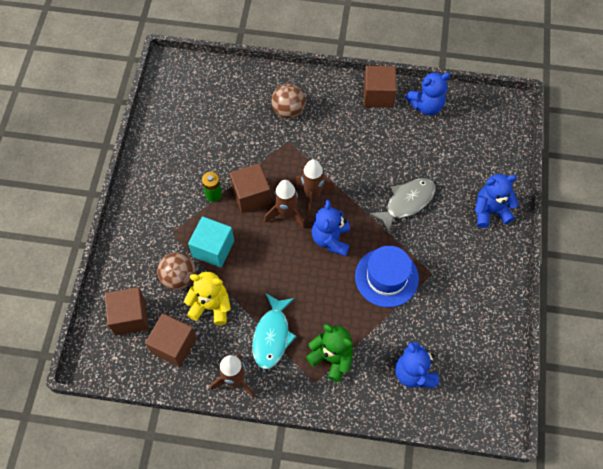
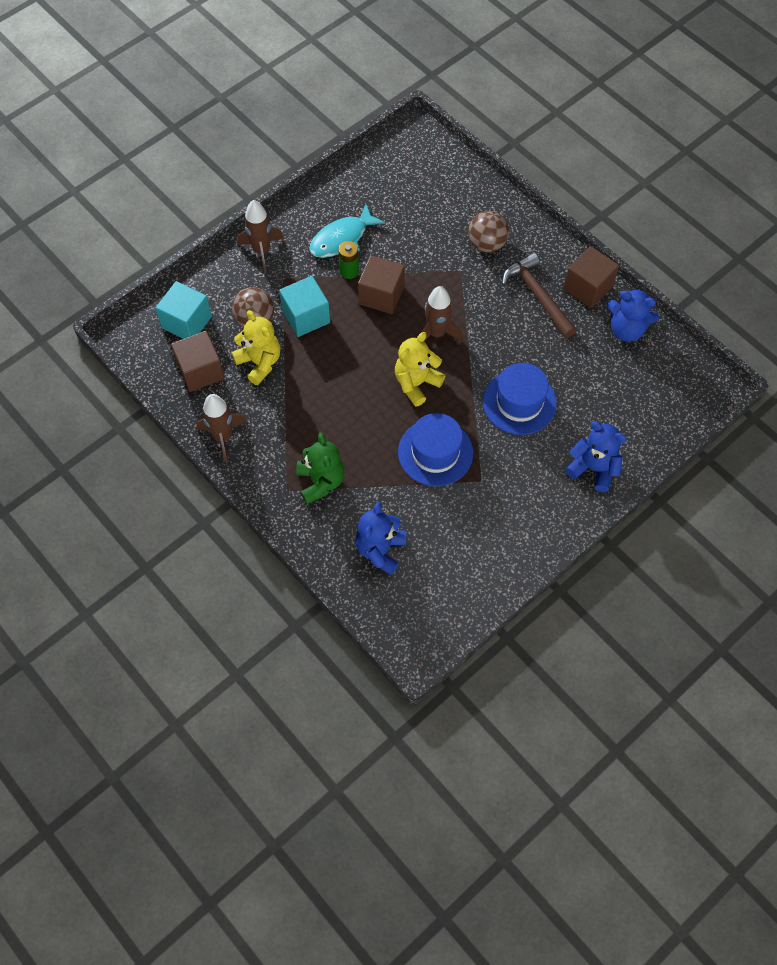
camera: 40 degrees right, 0 degrees up
brown cube [105,287,149,336] -> turquoise cube [156,281,212,339]
turquoise fish [252,293,296,369] -> turquoise fish moved to [309,204,385,258]
brown rocket [264,180,305,229] -> brown rocket moved to [237,200,283,273]
blue teddy bear [312,200,350,256] -> yellow teddy bear [395,332,445,407]
grey fish [370,178,435,233] -> blue hat [483,363,557,435]
none -> brown hammer [502,253,577,338]

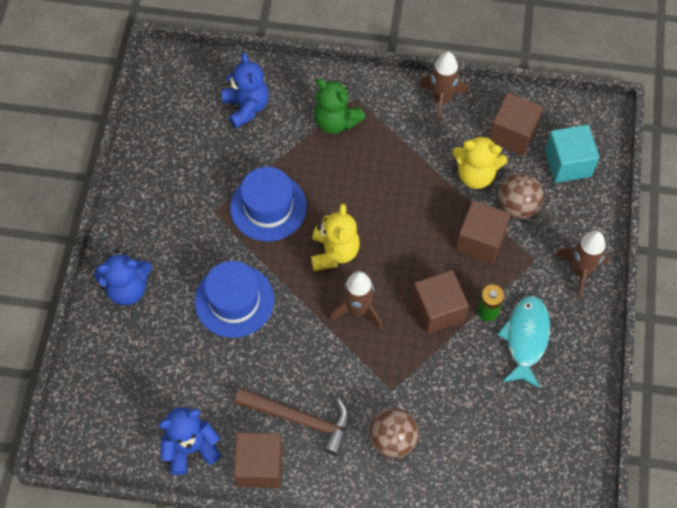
camera: 140 degrees right, 0 degrees up
turquoise cube [279,276,330,337] -> brown cube [456,200,511,264]

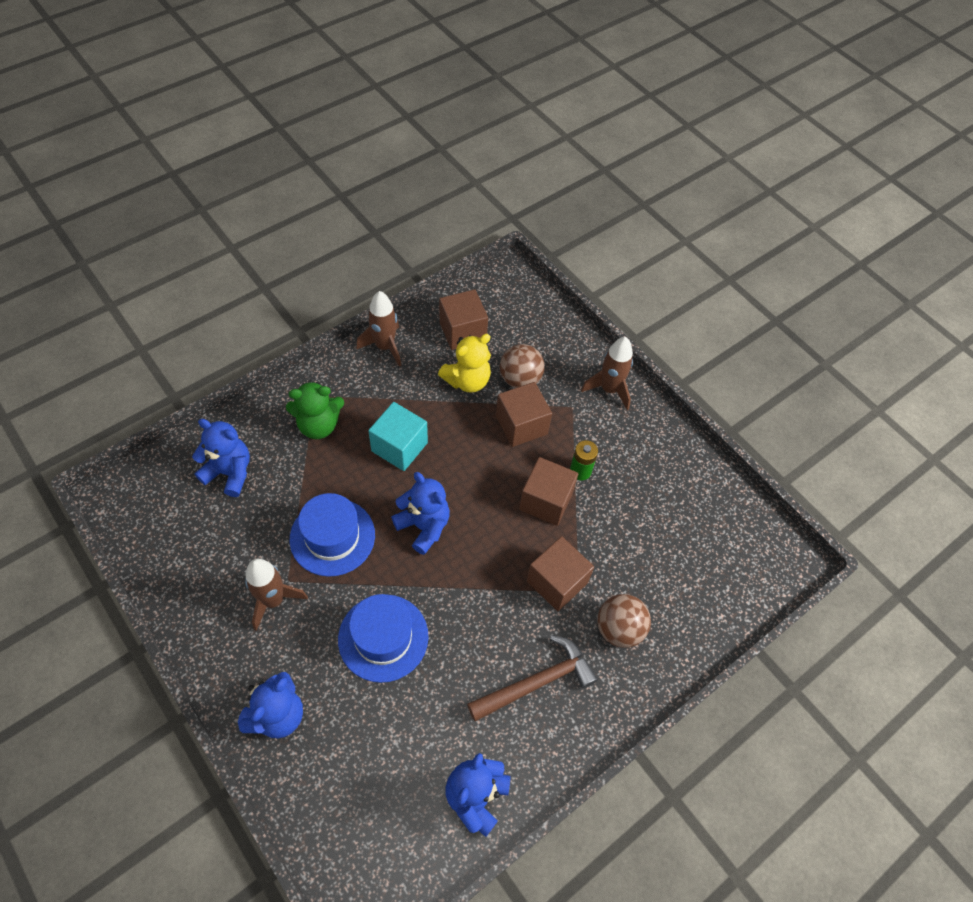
camera: 50 degrees left, 5 degrees down
brown cube [234,432,283,488] -> brown cube moved to [527,536,594,611]
yellow teddy bear [311,204,360,271] -> blue teddy bear [391,472,450,555]
brown rocket [329,271,382,330] -> brown rocket moved to [245,559,308,631]
turquoise fish [497,296,550,389] -> none
turquoise cube [545,124,599,183] -> turquoise cube moved to [368,402,428,471]

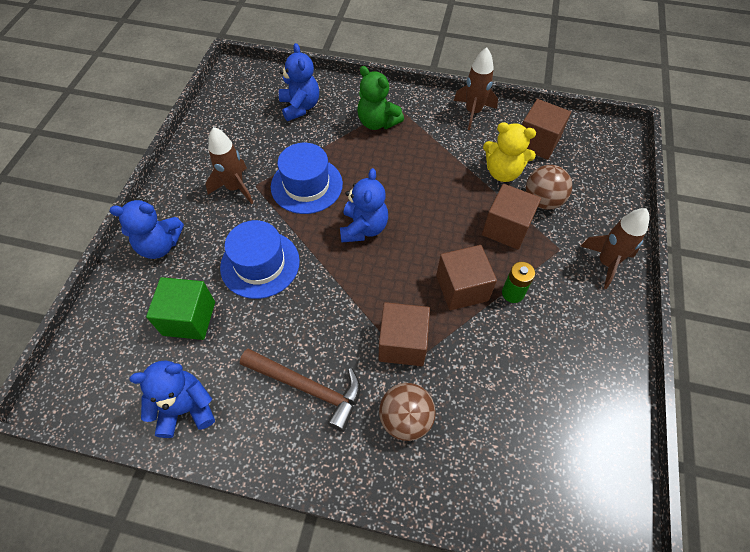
camera: 55 degrees right, 0 degrees up
turquoise cube [368,402,428,471] -> none
none -> green cube [146,277,215,340]

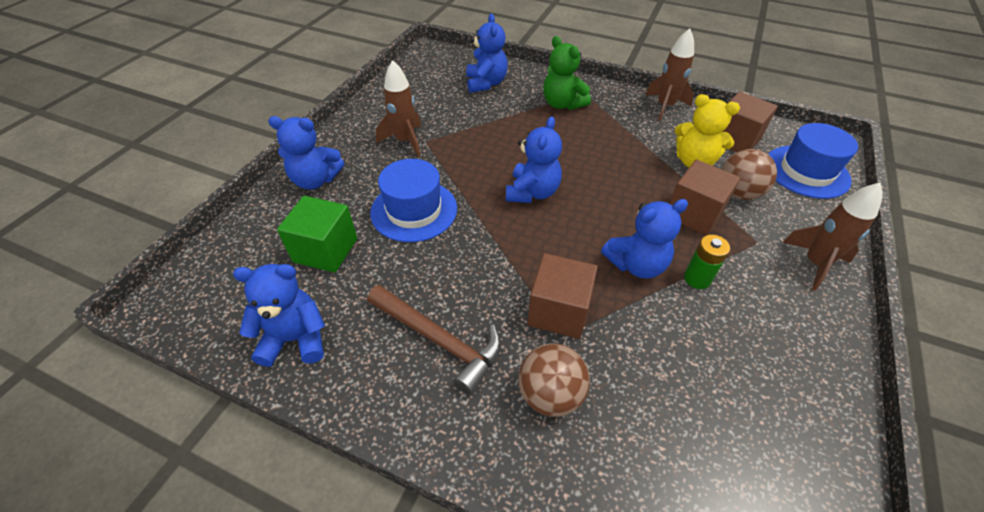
camera: 10 degrees right, 10 degrees down
blue hat [271,143,343,214] -> blue hat moved to [768,123,858,199]
brown cube [436,245,497,310] -> blue teddy bear [601,199,688,278]

